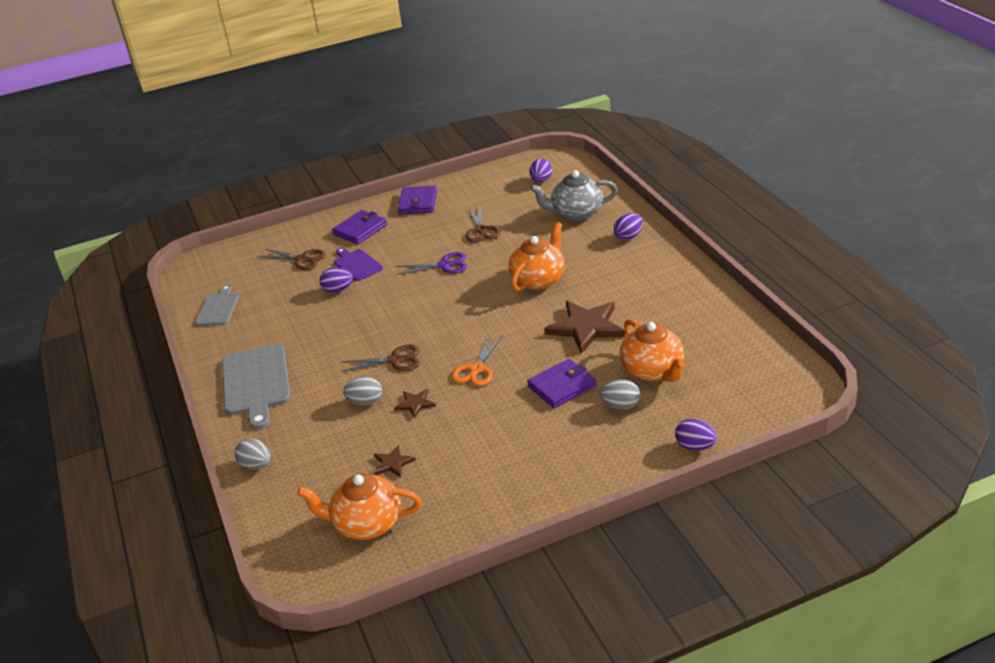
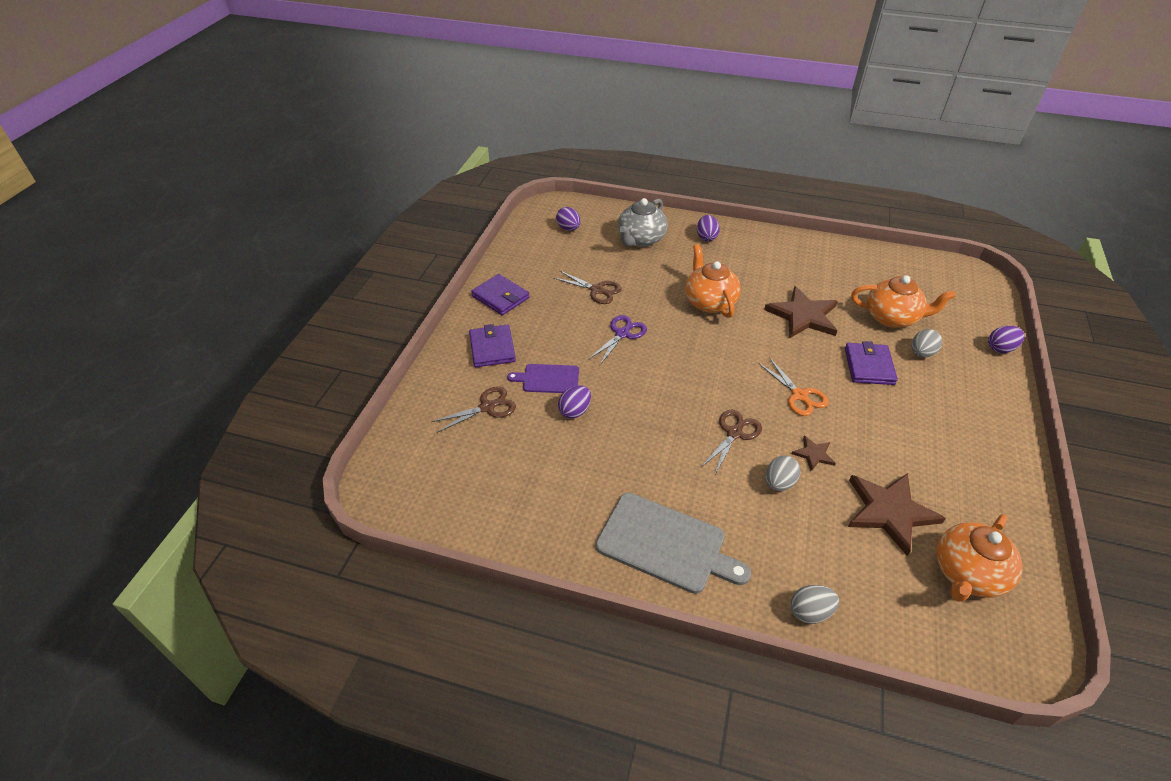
camera: 55 degrees left, 10 degrees up
grey cutting board [195,285,239,326] -> none
brown star [374,445,416,477] -> brown star [848,473,946,556], size x2.08

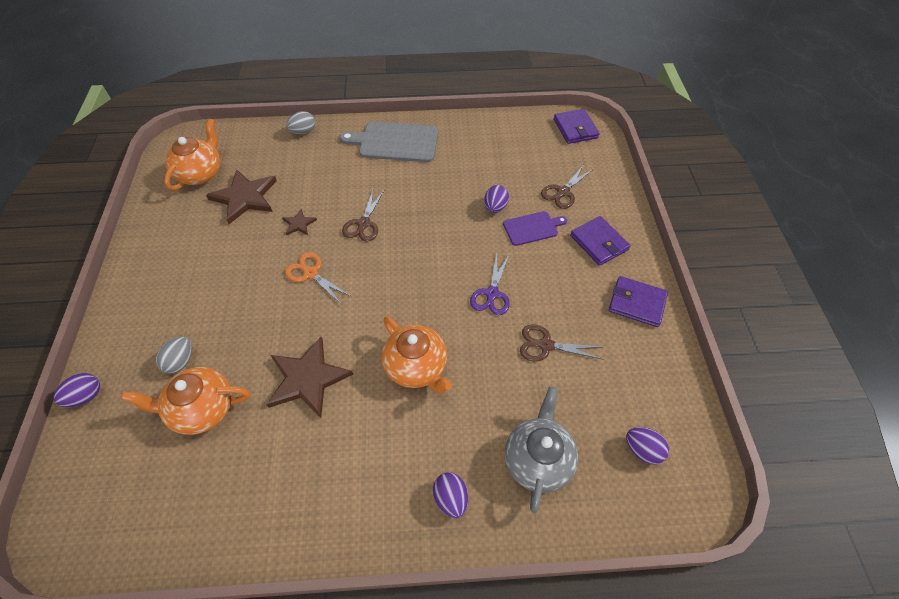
camera: 160 degrees right, 10 degrees up
grey egg [766,455,800,491] -> none
purple wallet [845,341,898,385] -> purple wallet moved to [554,109,600,144]

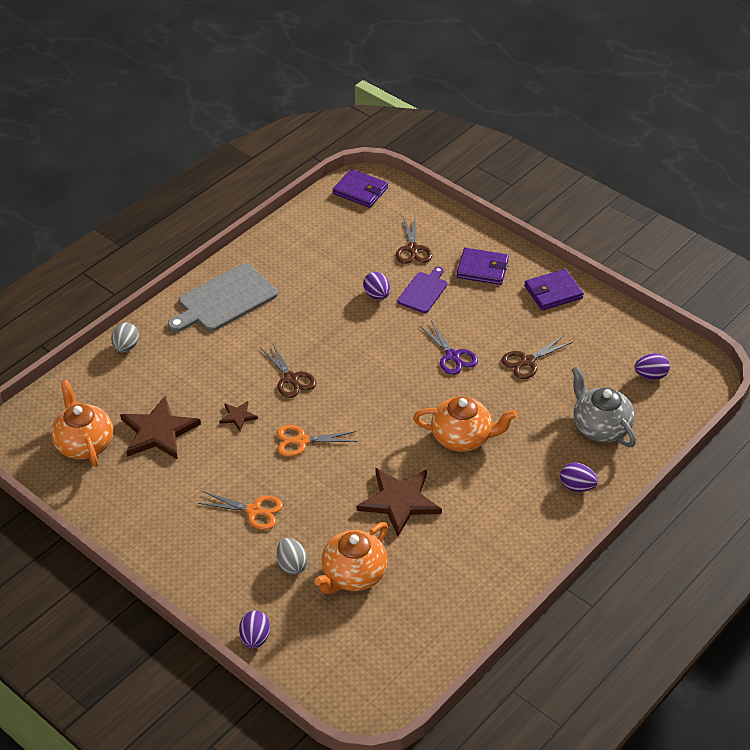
camera: 45 degrees left, 10 degrees down
none -> orange scissors [198,491,283,530]

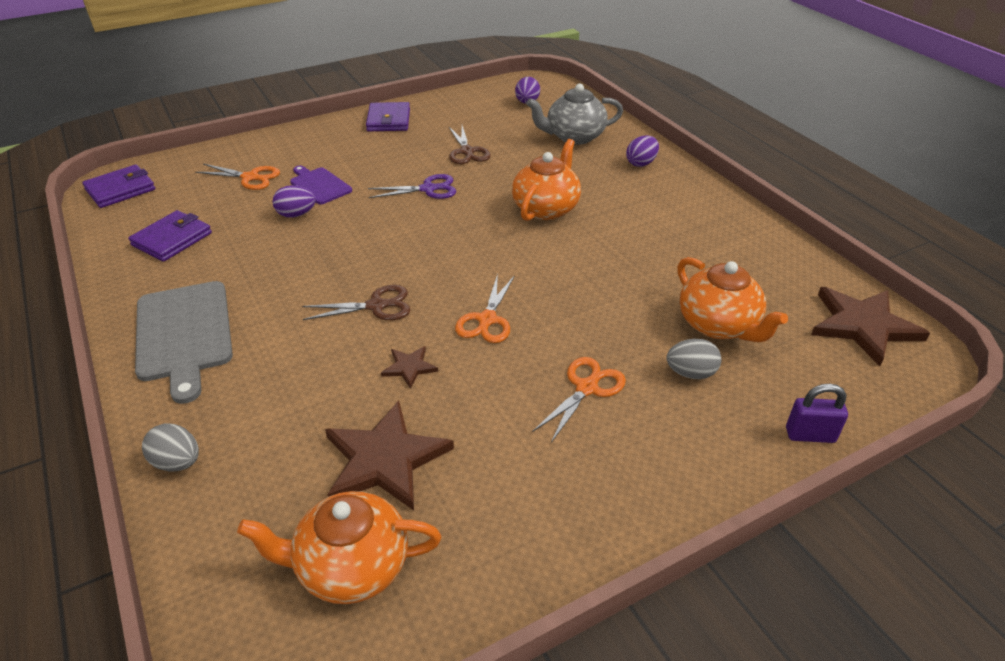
camera: 70 degrees left, 5 degrees down
purple egg [239,611,270,649] -> purple padlock [786,384,848,443]
brown star [357,468,442,536] -> brown star moved to [811,287,930,366]
brown scissors [396,217,432,264] -> orange scissors [195,164,280,190]
purple wallet [457,248,509,285] -> purple wallet moved to [128,210,212,262]

